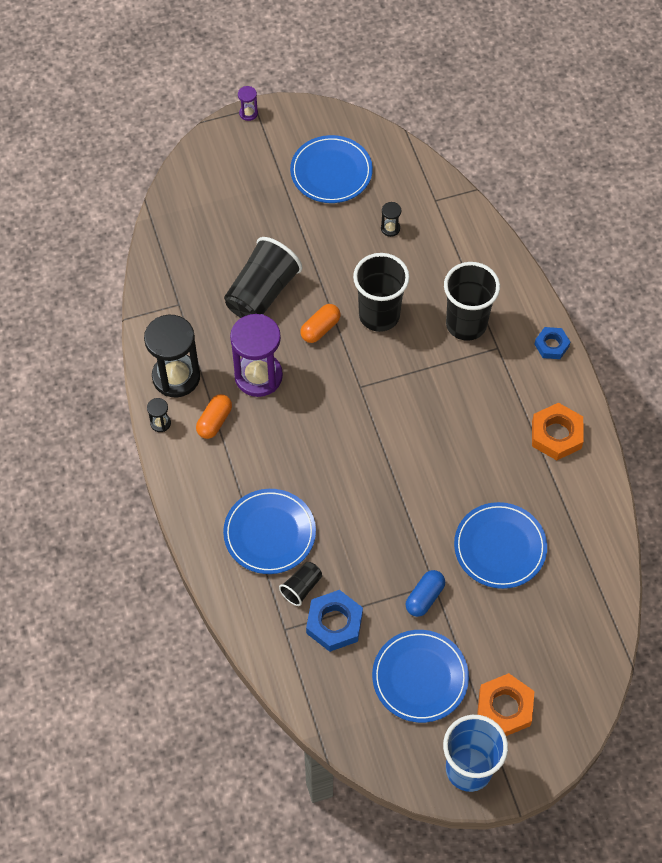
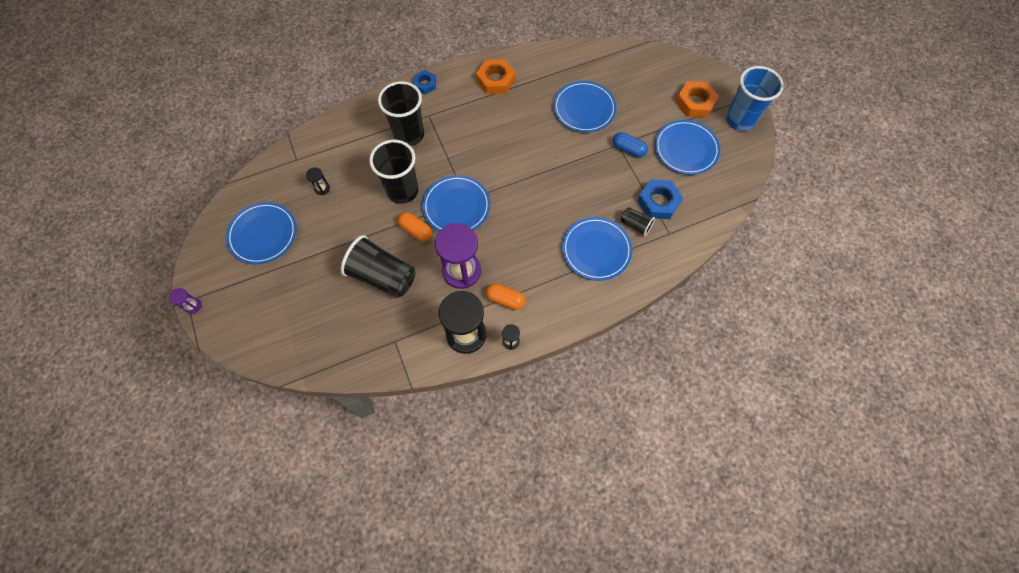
camera: 95 degrees left, 5 degrees up
none -> blue plate [422,175,490,231]

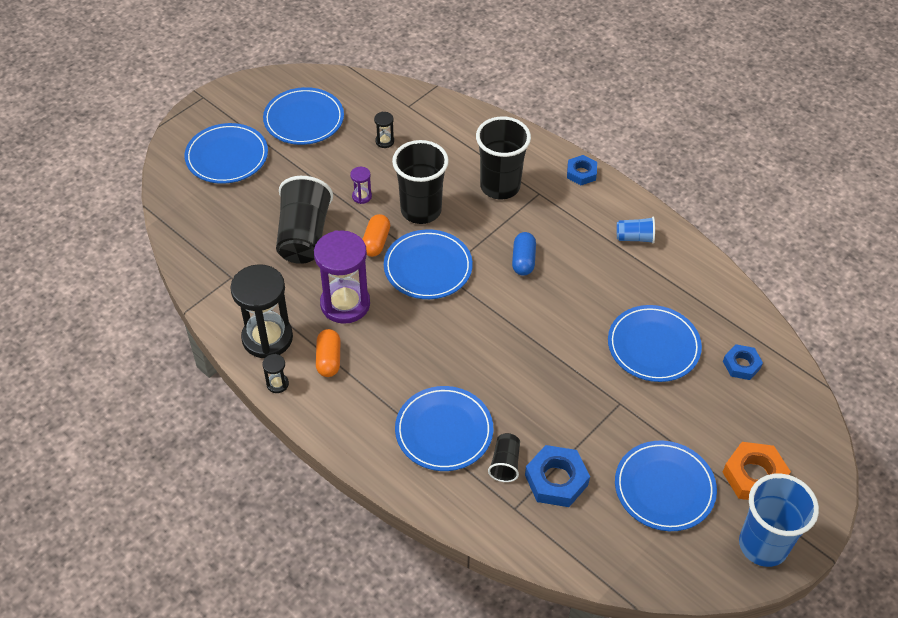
camera: 65 degrees right, 15 degrees down
purple hourglass [169,288,201,314] -> purple hourglass moved to [350,167,372,204]
orange nut [476,59,516,94] -> blue cup [617,217,655,243]
blue capsule [613,132,648,158] -> blue capsule moved to [512,232,536,276]
none -> blue plate [184,123,268,184]
none -> blue nut [723,344,763,380]

